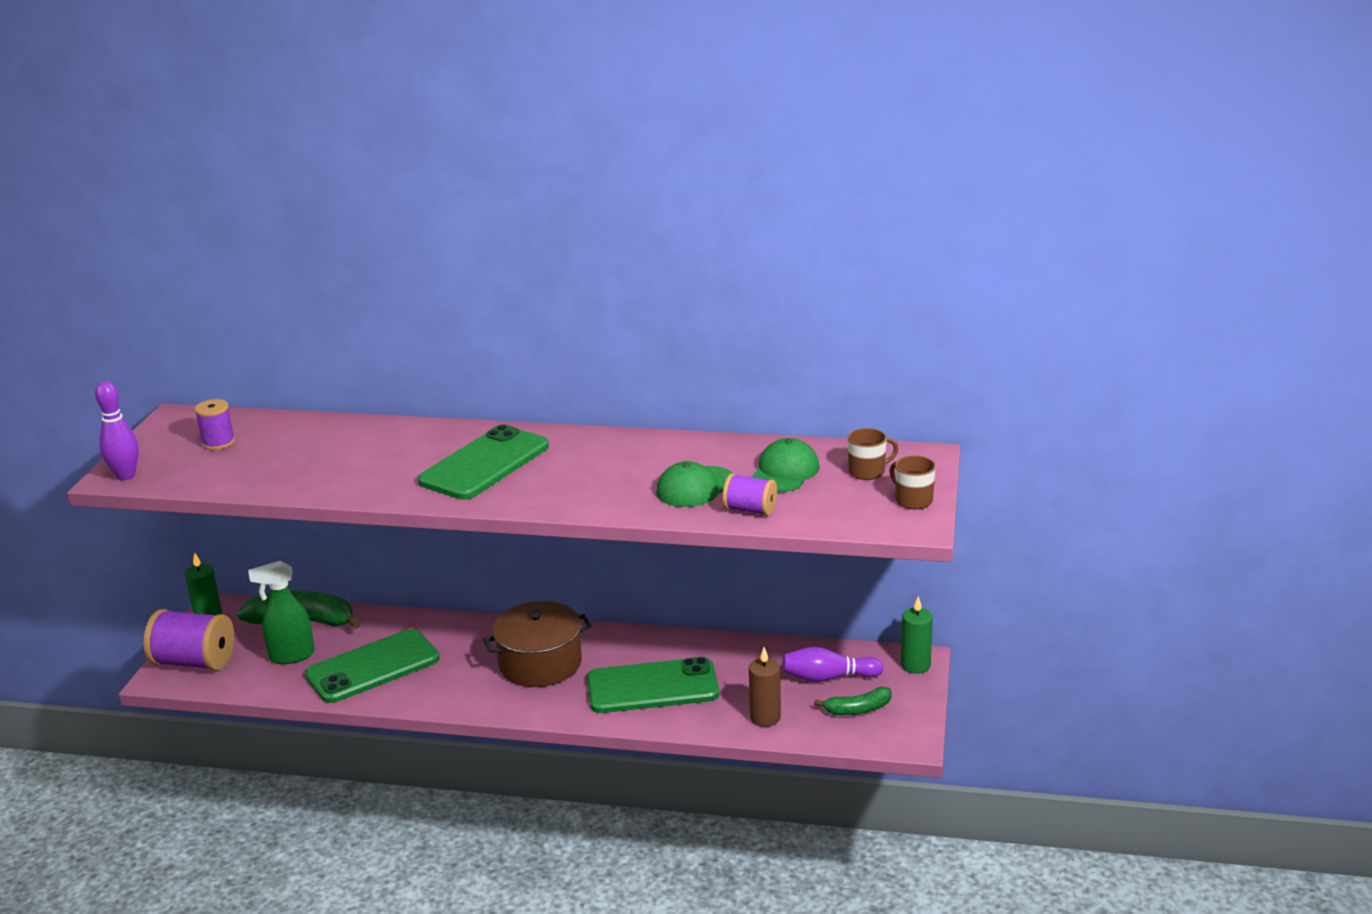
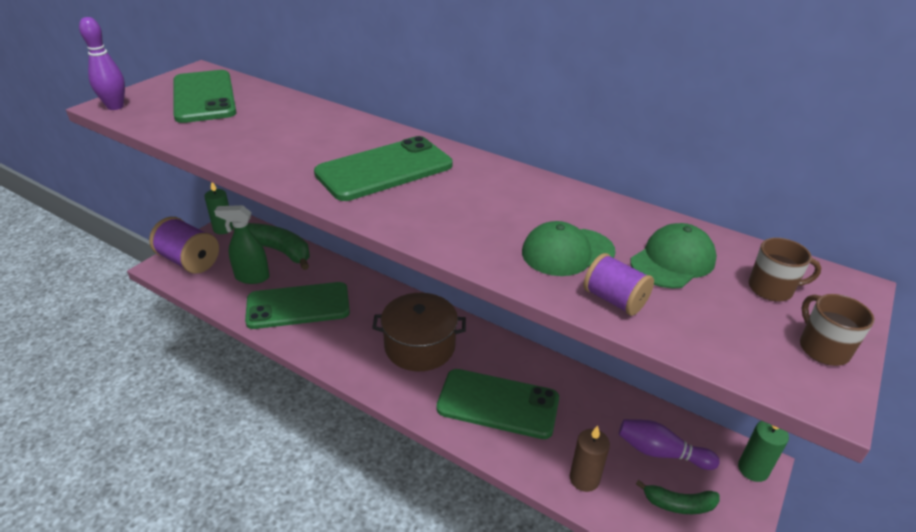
camera: 20 degrees right, 10 degrees up
purple spool [194,399,235,450] -> green phone [173,70,237,123]

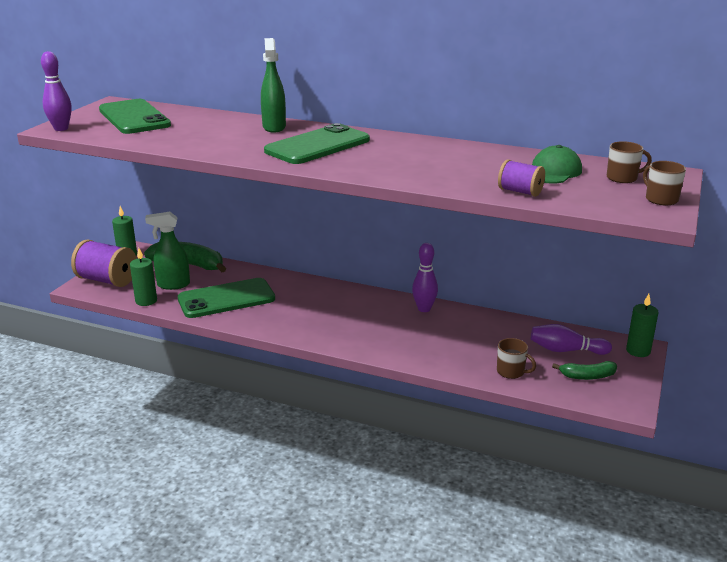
camera: 10 degrees left, 10 degrees down
brown pot [372,293,466,371] -> none
green phone [436,369,559,439] -> none
green cap [522,221,616,276] -> none
brown candle [570,426,610,492] -> brown mug [497,338,536,379]
none -> green candle [130,248,157,306]
none -> green spray bottle [261,38,286,133]
none -> purple bowling pin [412,243,438,312]

